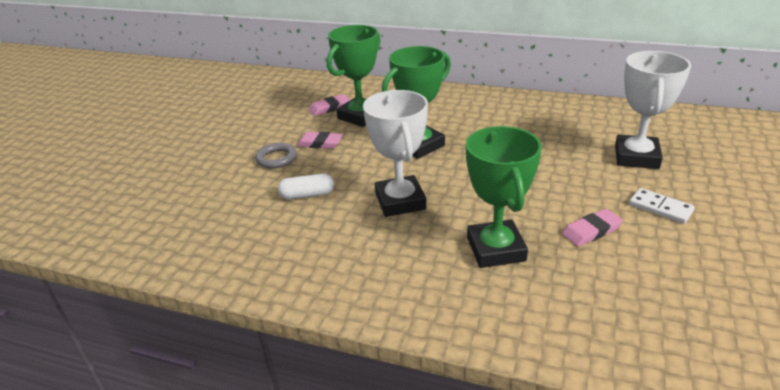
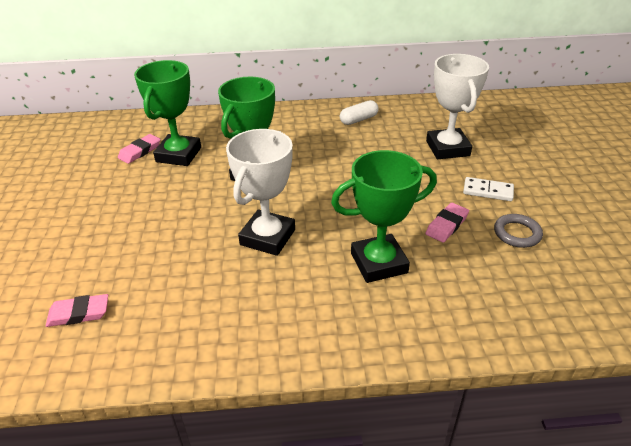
camera: 25 degrees left, 5 degrees up
grey ring [255,143,297,168] -> grey ring moved to [494,214,543,248]
white capsule [278,174,334,200] -> white capsule moved to [340,100,379,125]
pink eraser [297,132,343,149] -> pink eraser moved to [45,294,108,327]
white trophy [363,90,428,217] -> white trophy turned 60 degrees clockwise [226,129,295,256]
green trophy [466,126,542,268] -> green trophy turned 75 degrees counterclockwise [331,150,437,283]

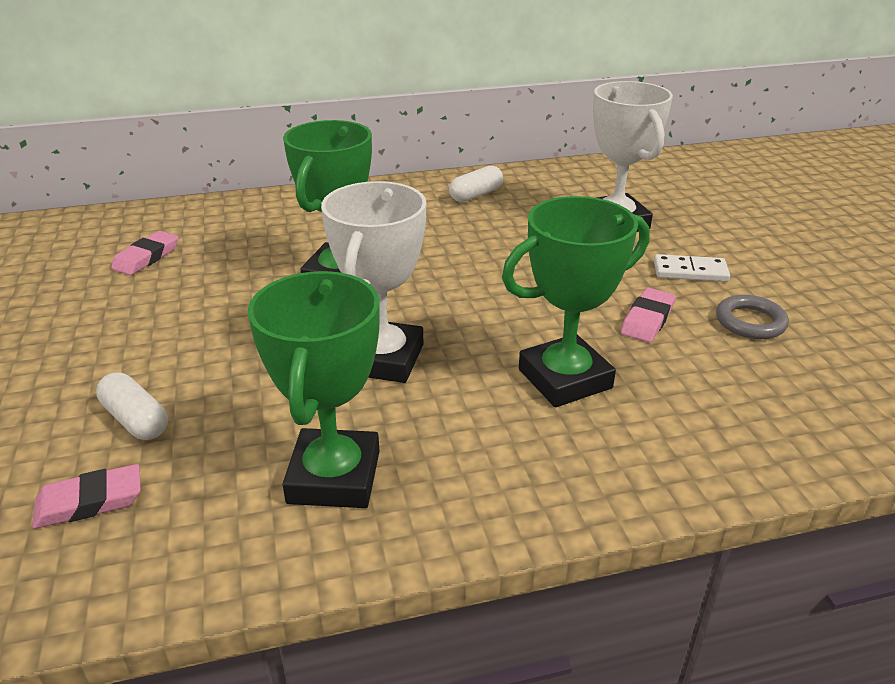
camera: 10 degrees left, 5 degrees down
green trophy [134,60,201,166] -> green trophy moved to [248,271,380,508]
none -> white capsule [96,373,168,440]

